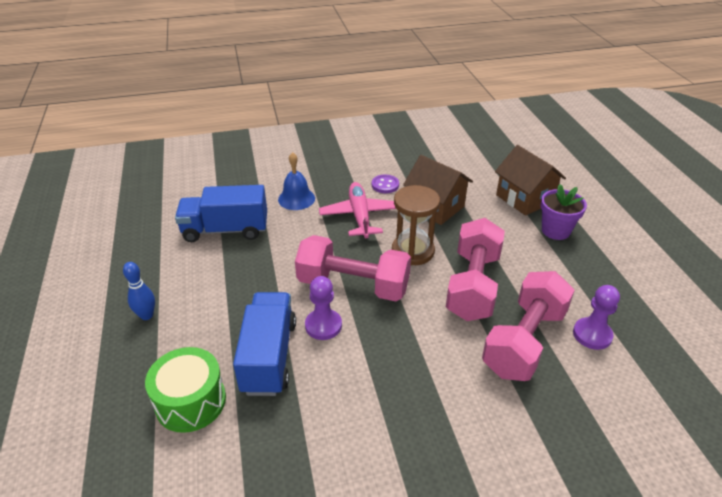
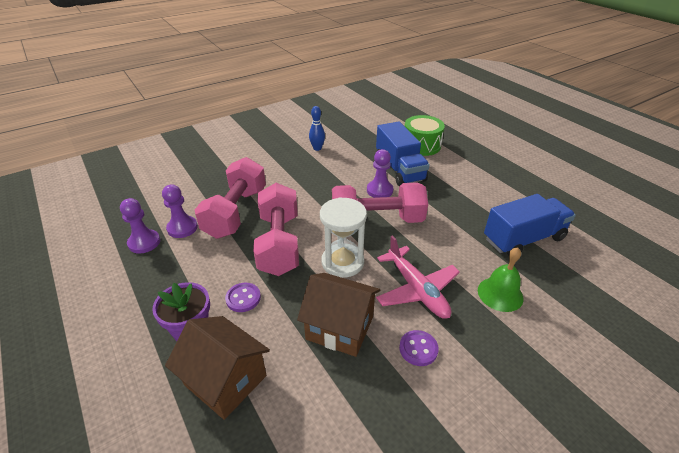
camera: 160 degrees right, 0 degrees up
blue bowling pin [123,262,155,320] -> blue bowling pin moved to [309,106,325,151]
blue bell [278,152,315,210] -> green bell [478,247,524,312]
brown hourglass [392,185,440,265] -> white hourglass [320,197,367,278]
none -> purple pawn [120,198,160,253]
none -> purple button [225,283,261,312]

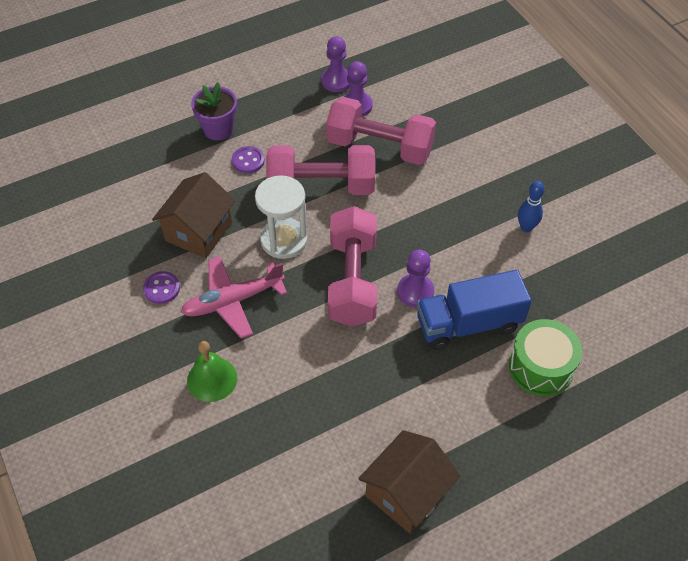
camera: 95 degrees right, 15 degrees up
brown house [165,316,270,420] -> brown house moved to [358,430,460,534]
blue truck [484,194,576,256] -> none

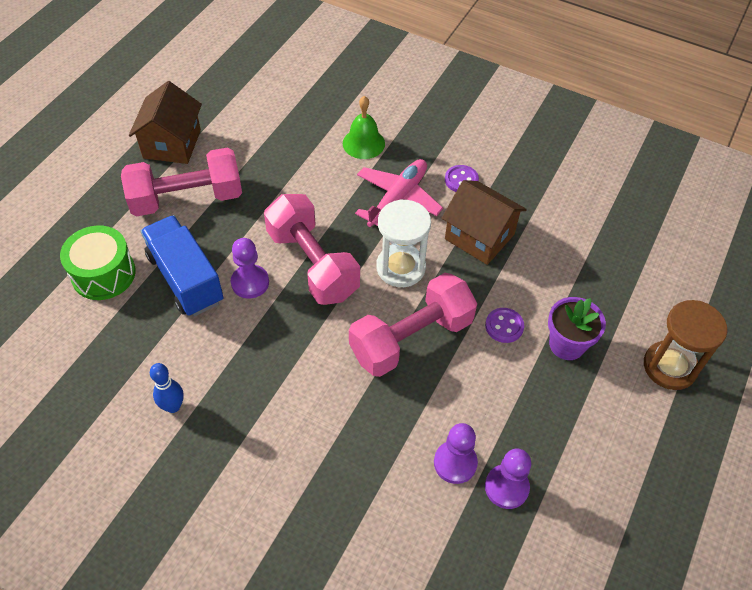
camera: 145 degrees right, 0 degrees up
brown house [152,172,235,258] -> brown house turned 45 degrees counterclockwise [442,180,527,265]
pink dumbbell [326,97,436,165] -> pink dumbbell moved to [121,147,242,216]
blue truck [417,270,532,350] -> blue truck turned 75 degrees counterclockwise [141,215,224,316]
none -> brown hourglass [644,300,727,390]

